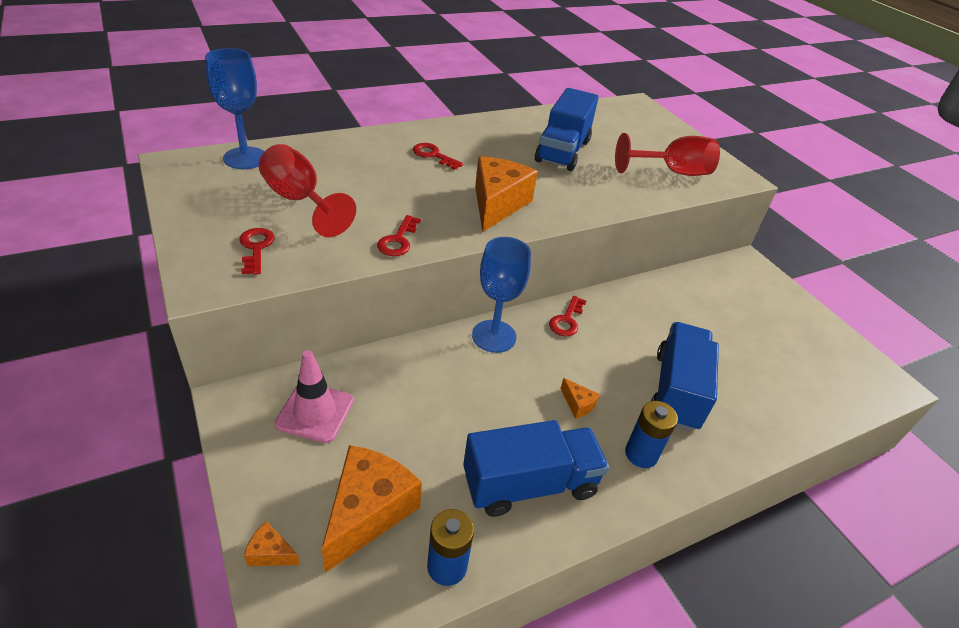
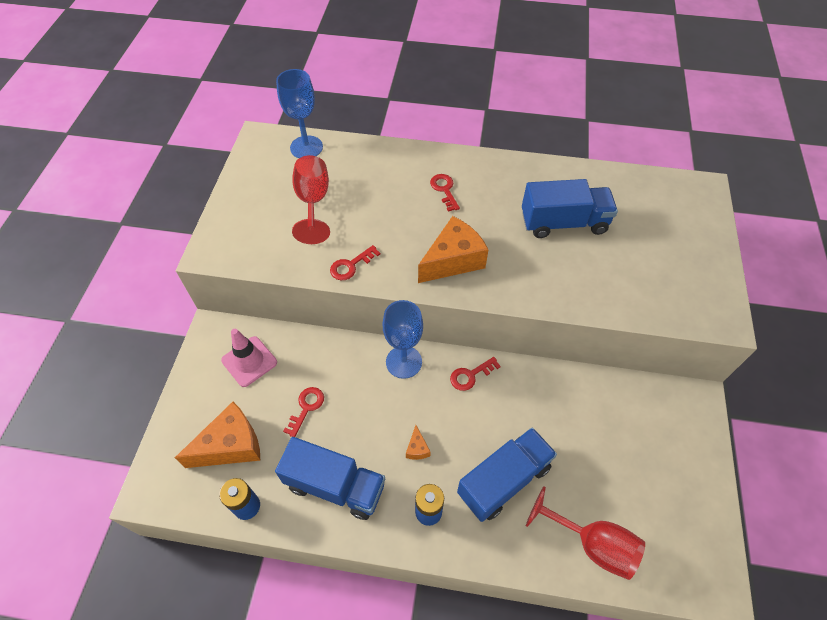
camera: 40 degrees right, 15 degrees up
red key [240,228,275,274] -> red key moved to [283,387,324,437]
orange cheese [244,521,300,566] -> none
blue truck [535,88,599,171] -> blue truck turned 150 degrees counterclockwise [522,179,618,238]
red goblet [615,133,720,176] -> red goblet moved to [526,486,645,580]

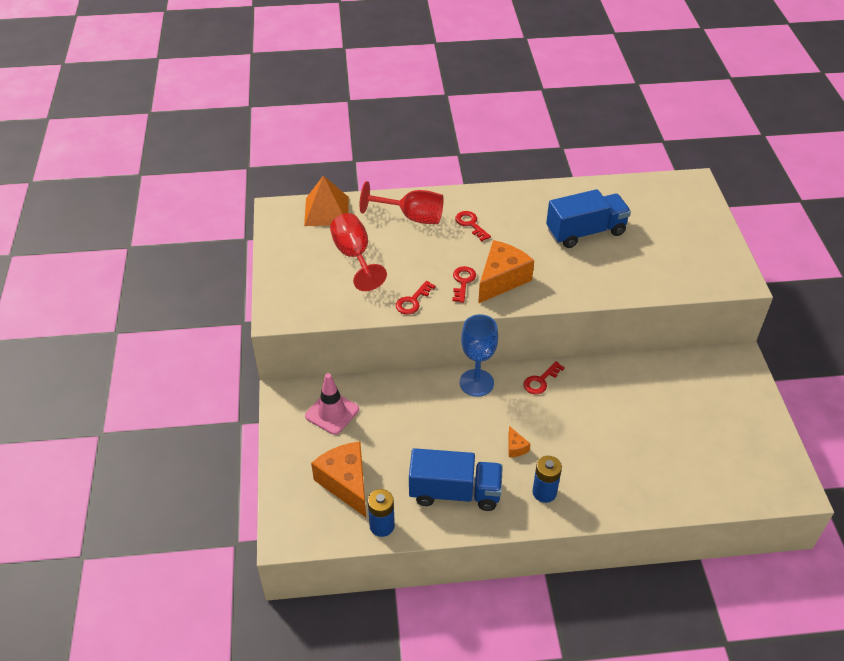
camera: 15 degrees left, 10 degrees down
orange cheese [175,402,260,468] -> orange cheese turned 75 degrees counterclockwise [311,442,366,517]
blue goblet [276,69,323,158] -> orange pyramid [304,176,349,226]
red key [283,387,324,437] -> red key moved to [452,266,476,303]
blue truck [457,427,557,522] -> none
red goblet [526,486,645,580] -> red goblet moved to [360,181,444,224]

